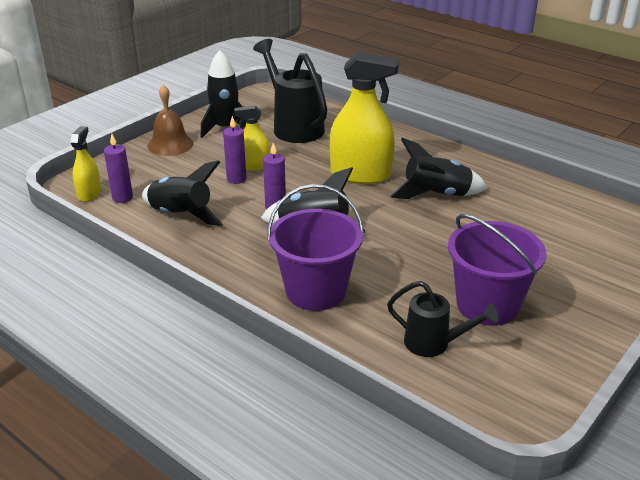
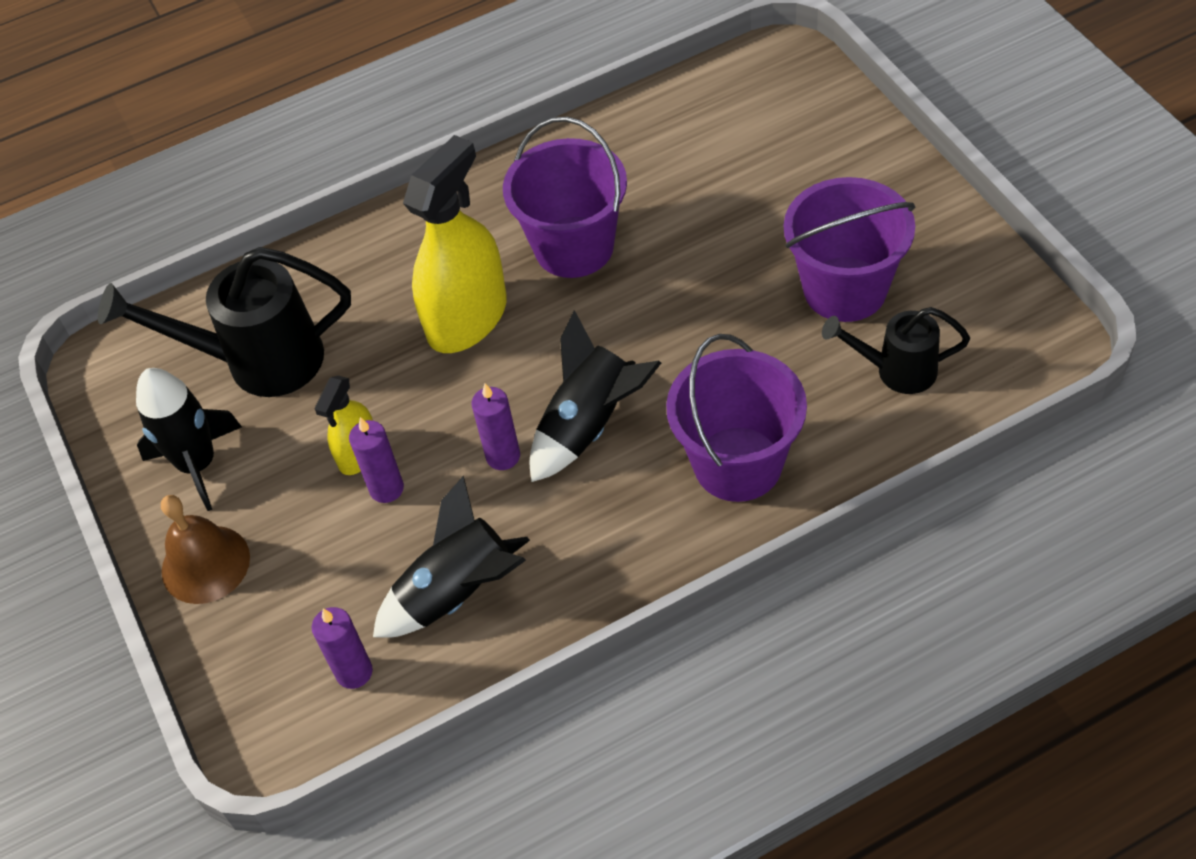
camera: 60 degrees left, 20 degrees up
yellow spray bottle [71,126,101,202] -> none
black watering can [387,281,499,357] -> black watering can turned 135 degrees counterclockwise [822,307,970,394]
black rocket [390,137,487,199] -> purple bucket [503,117,627,278]

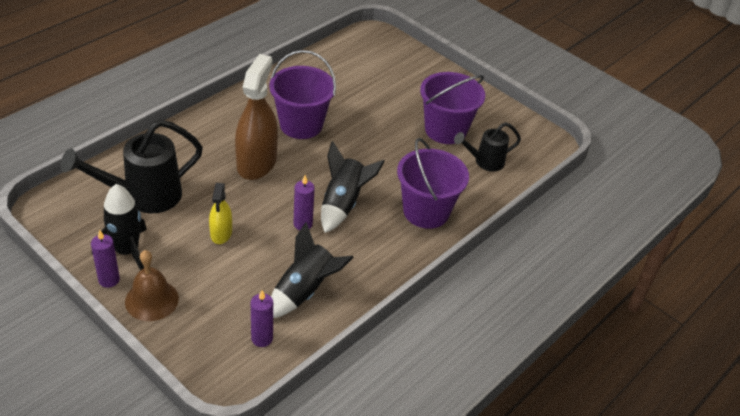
camera: 30 degrees left, 10 degrees down
purple candle [349,417,404,503] -> purple candle moved to [91,229,120,288]
yellow spray bottle [403,135,507,353] -> brown spray bottle [235,54,278,180]

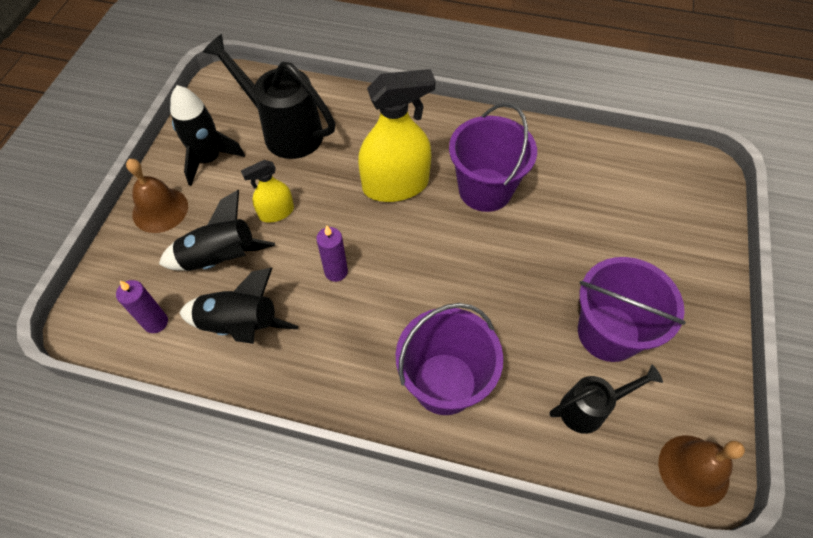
camera: 65 degrees right, 15 degrees up
purple candle [91,229,120,288] -> none
brown spray bottle [235,54,278,180] -> yellow spray bottle [358,69,436,202]
black rocket [321,141,385,233] -> black rocket moved to [159,190,275,271]
black watering can [454,122,521,171] -> black watering can turned 120 degrees clockwise [550,365,663,434]
none -> brown bell [658,435,745,507]

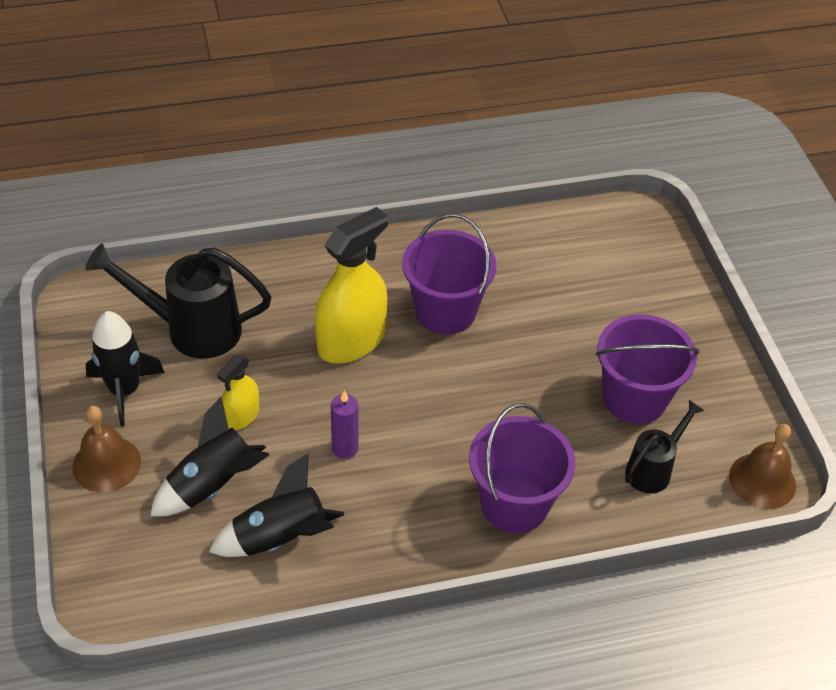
camera: 30 degrees left, 10 degrees down
purple candle [116,280,168,333] -> none

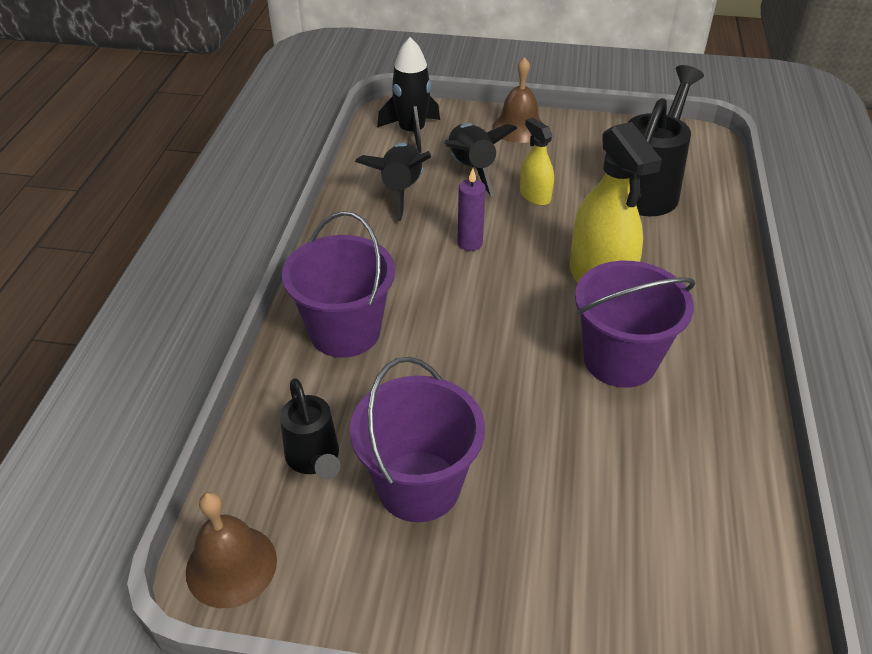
camera: 115 degrees right, 5 degrees down
black rocket [86,311,165,426] -> black rocket moved to [377,37,440,153]

